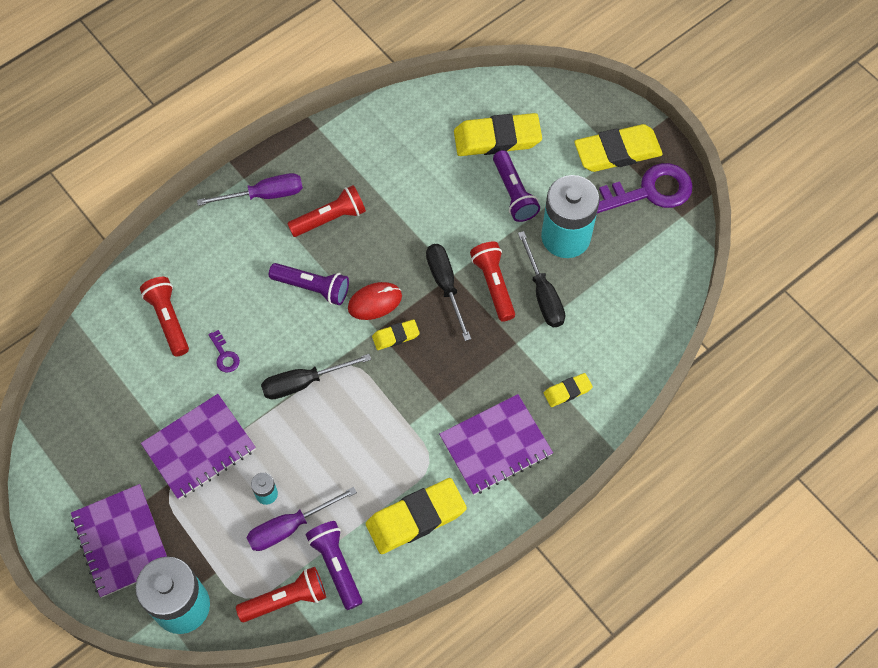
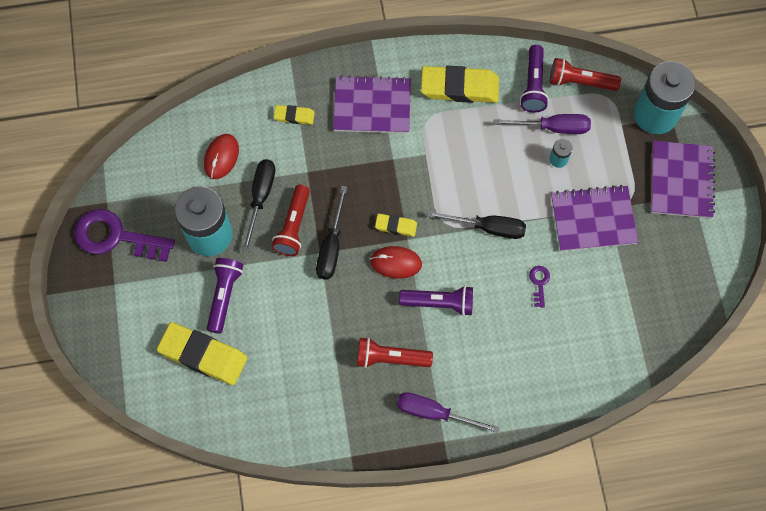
camera: 150 degrees left, 5 degrees up
red flashlight [140,277,189,356] -> none
purple flashlight [269,263,349,305] -> purple flashlight turned 135 degrees clockwise [399,286,473,316]
yellow eraser [574,124,663,172] -> none
none -> red mouse [204,134,239,179]

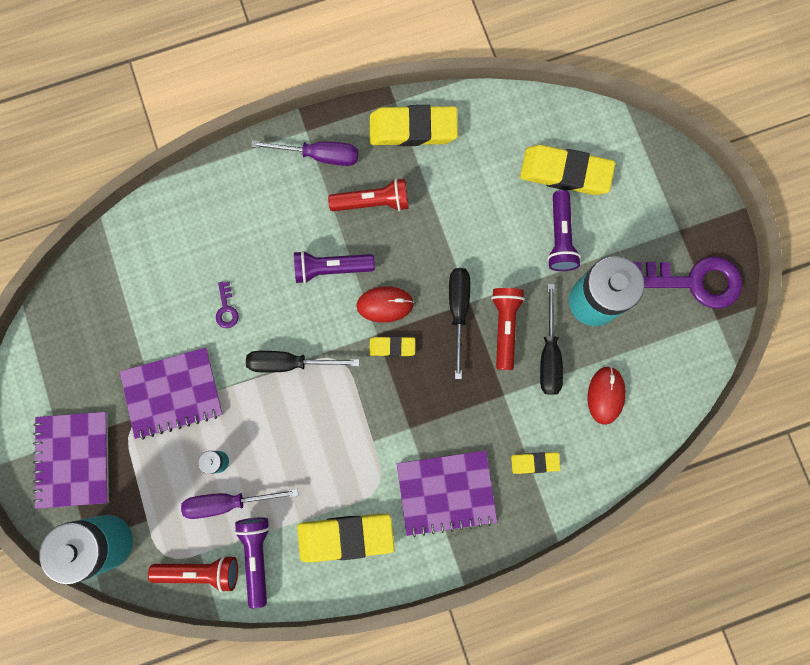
camera: 170 degrees right, 10 degrees up
none -> yellow eraser [370,105,458,146]

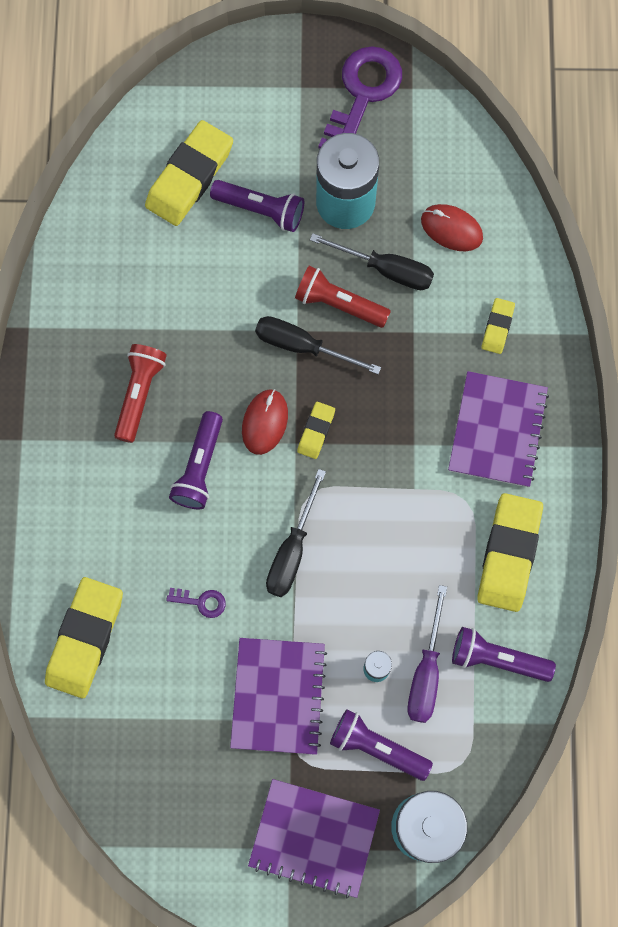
camera: 70 degrees left, 5 degrees down
red flashlight [148,555,238,592] -> none
purple screwdriver [251,141,358,166] -> none
yellow eraser [370,105,458,146] -> yellow eraser moved to [45,577,123,699]
none -> purple flashlight [330,709,433,781]

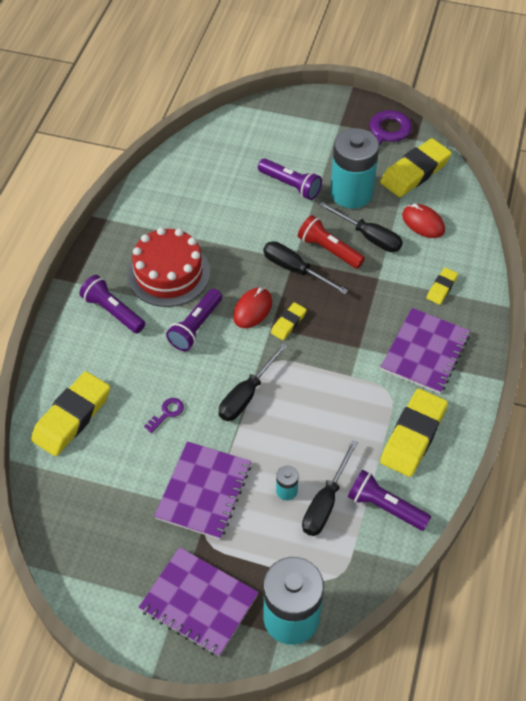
camera: 15 degrees right, 20 degrees down
red flashlight [114,344,167,443] -> red cake [127,227,210,307]
yellow eraser [145,120,233,226] -> yellow eraser moved to [380,138,452,197]
purple key [166,588,226,618] -> purple key turned 75 degrees counterclockwise [144,398,184,433]
purple flashlight [330,709,433,781] -> purple flashlight moved to [79,275,145,333]
purple screwdriver [407,585,447,723] -> black screwdriver [302,440,358,536]

